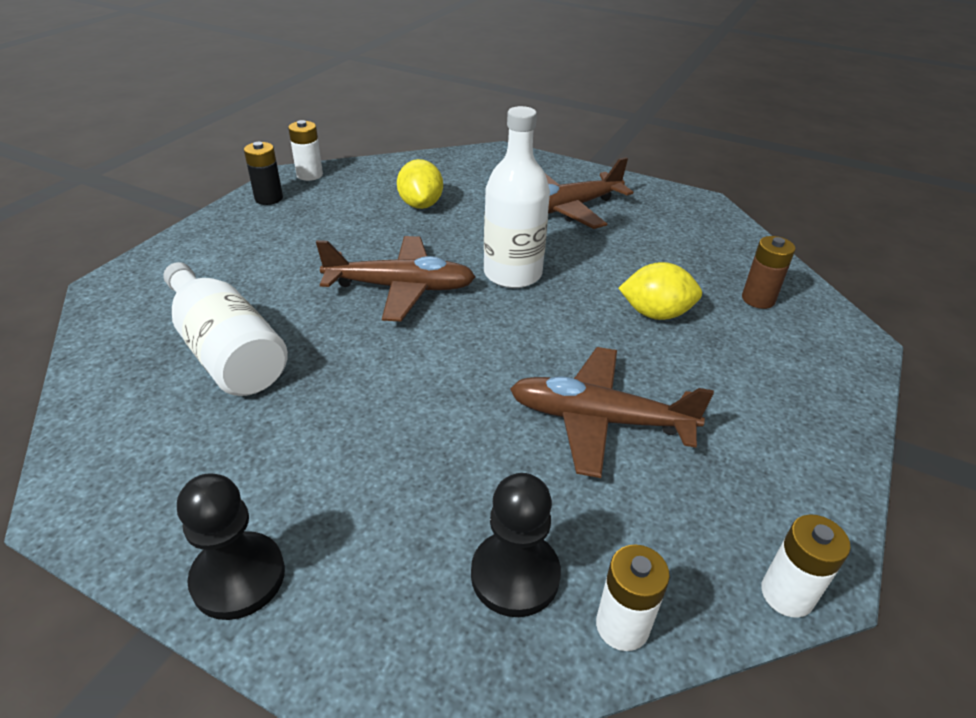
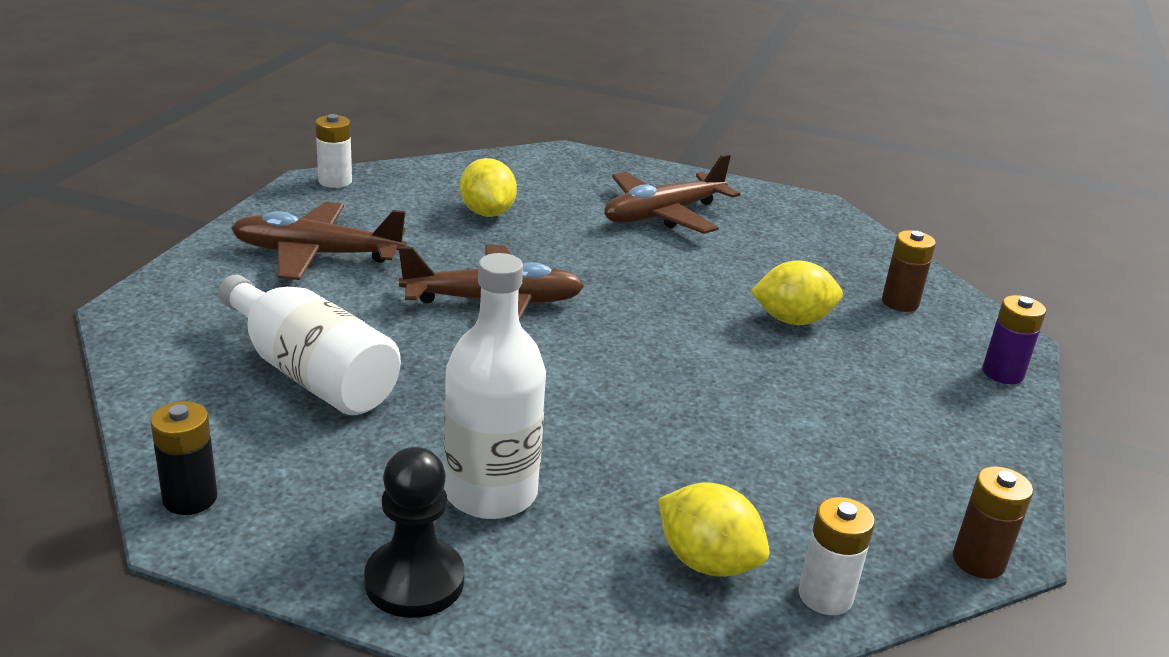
camera: 10 degrees left, 10 degrees down
black battery [244,142,283,205] -> black battery moved to [150,401,217,515]
black pawn [471,473,561,617] -> yellow lemon [658,483,769,577]
white bottle [484,106,550,288] -> white bottle moved to [444,253,546,519]
brown plane [510,347,714,478] -> brown plane moved to [231,202,406,280]
white battery [761,514,851,618] -> brown battery [953,466,1033,579]
none -> purple battery [982,295,1046,384]

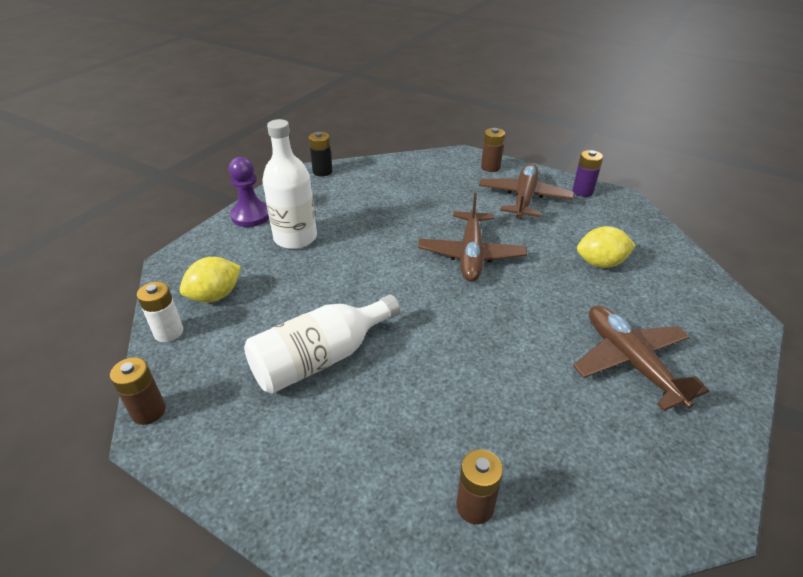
camera: 105 degrees right, 10 degrees up
white bottle [218,275,401,415] -> white bottle moved to [244,295,400,394]
white battery [316,114,352,188] -> none
black pawn [364,447,464,618] -> purple pawn [229,157,269,227]
yellow lemon [751,260,843,325] -> none
purple battery [982,295,1046,384] -> purple battery moved to [572,150,603,197]
none -> brown battery [481,128,505,172]

